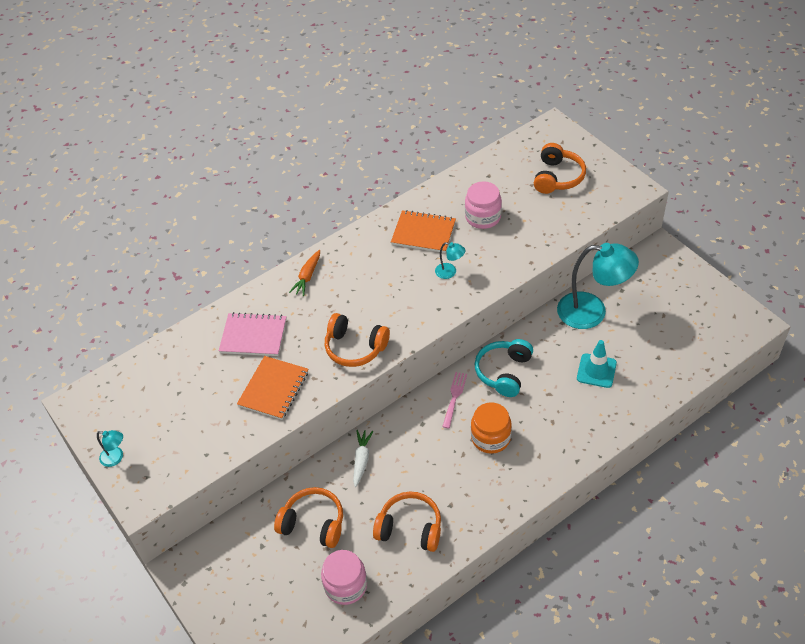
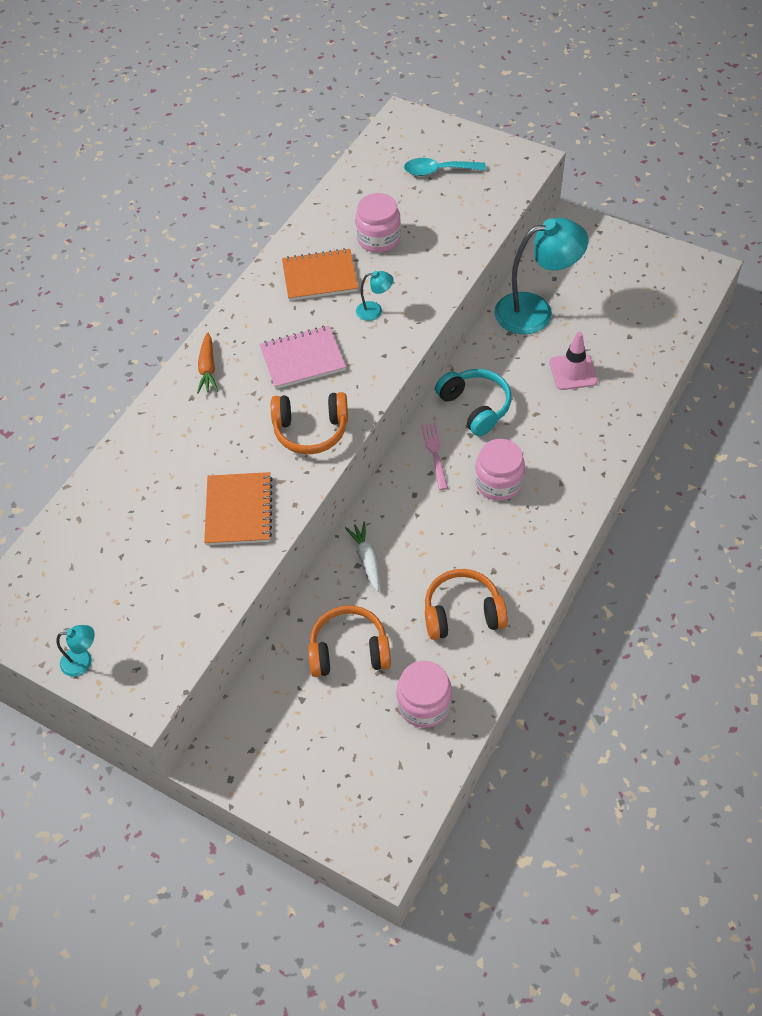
camera: 25 degrees left, 5 degrees up
pink notebook [219,312,287,356] -> pink notebook moved to [259,326,346,389]
orange jar [471,402,512,454] -> pink jar [475,439,525,501]
turquoise headphones [475,339,533,397] -> turquoise headphones turned 150 degrees clockwise [435,369,511,436]
orange headphones [534,143,586,194] -> turquoise spoon [404,158,486,176]
turquoise traffic cone [577,340,617,388] -> pink traffic cone [550,332,598,390]

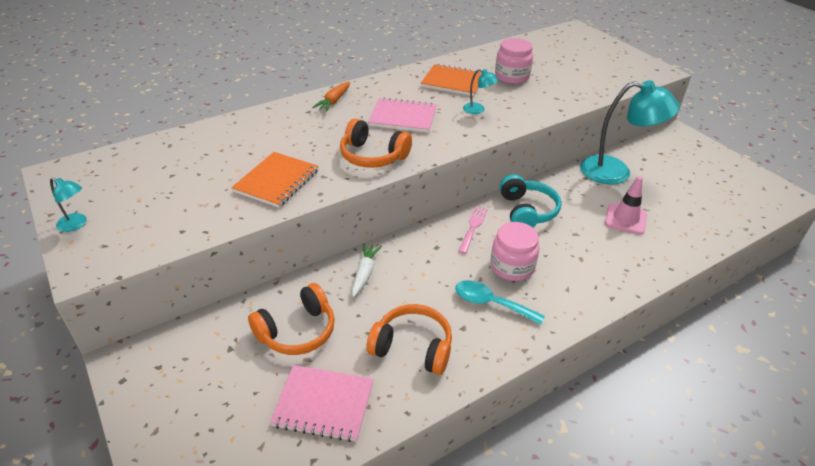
camera: 25 degrees right, 15 degrees down
orange headphones [308,606,391,677] -> orange headphones turned 120 degrees clockwise [248,283,335,355]
pink jar [396,661,452,728] -> pink notebook [270,365,374,442]
turquoise spoon [404,158,486,176] -> turquoise spoon moved to [455,280,545,325]

